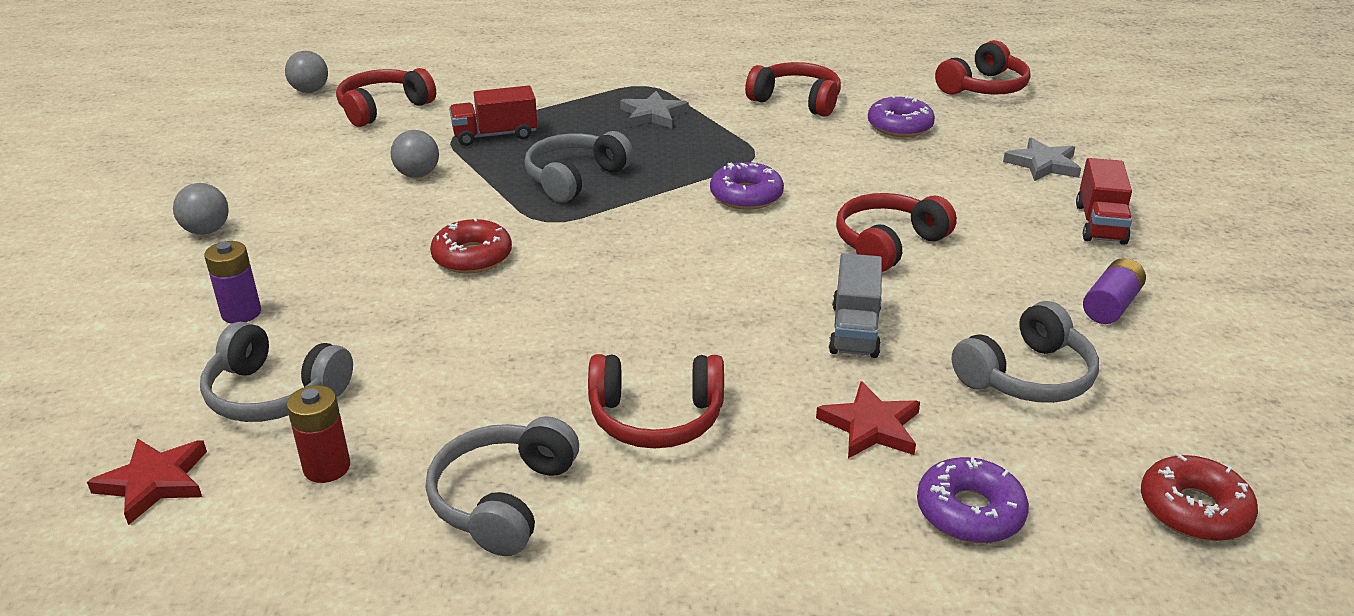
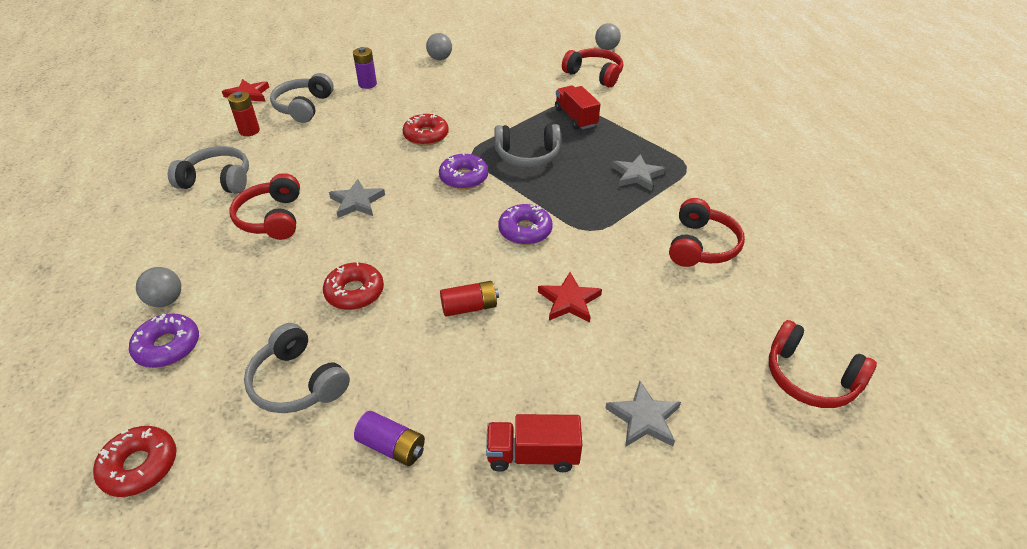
camera: 80 degrees right, 10 degrees up
grey ball [390,130,439,178] -> grey ball moved to [136,267,181,307]
grey headphones [525,131,633,203] -> grey headphones turned 150 degrees clockwise [494,124,561,168]
red star [816,381,920,458] -> red star moved to [538,272,602,323]
grey truck [829,253,882,358] -> red donut [323,262,384,310]
red headphones [836,193,957,272] -> red battery [440,281,499,317]
purple donut [868,95,935,137] -> purple donut moved to [439,153,488,189]
none -> grey star [329,179,385,218]

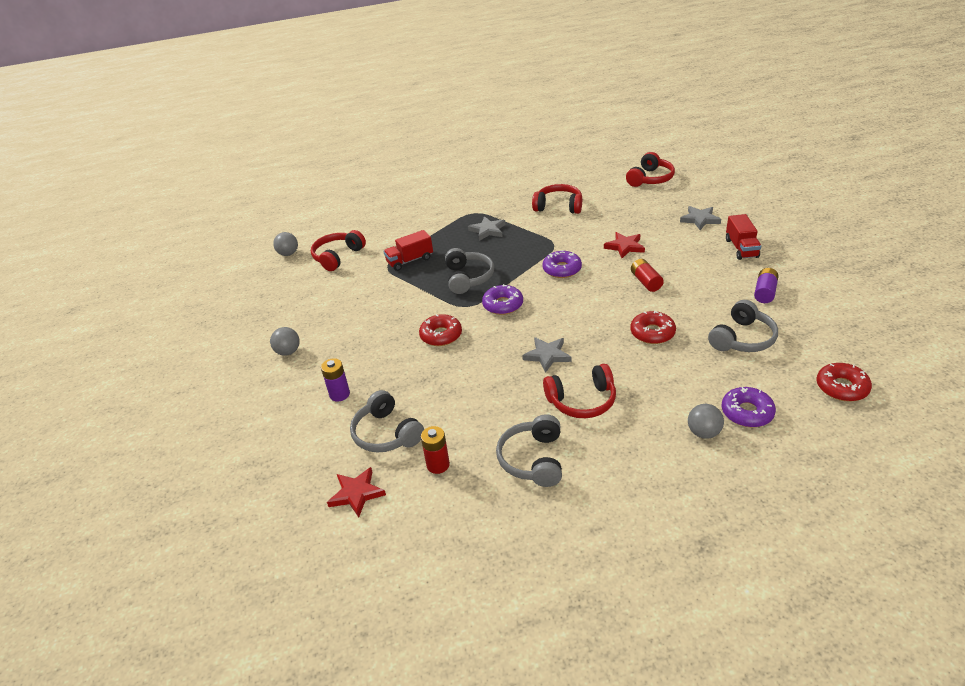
camera: 90 degrees left, 5 degrees down
grey headphones [270,73,334,123] -> grey headphones turned 45 degrees clockwise [350,390,424,453]

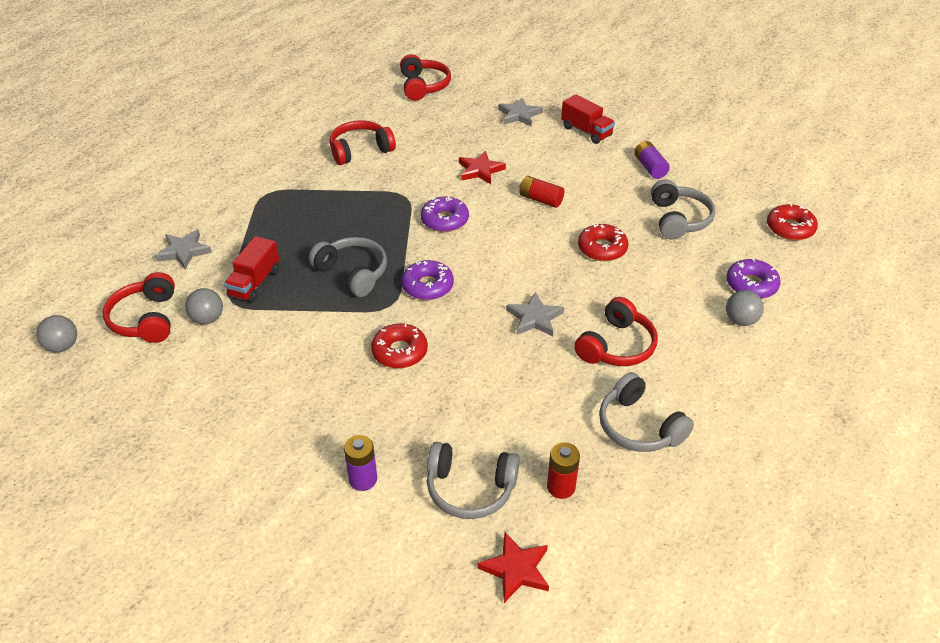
camera: 45 degrees left, 5 degrees up
grey ball [270,327,300,356] -> grey ball moved to [185,288,223,324]
grey star [468,216,505,241] -> grey star moved to [155,229,212,269]

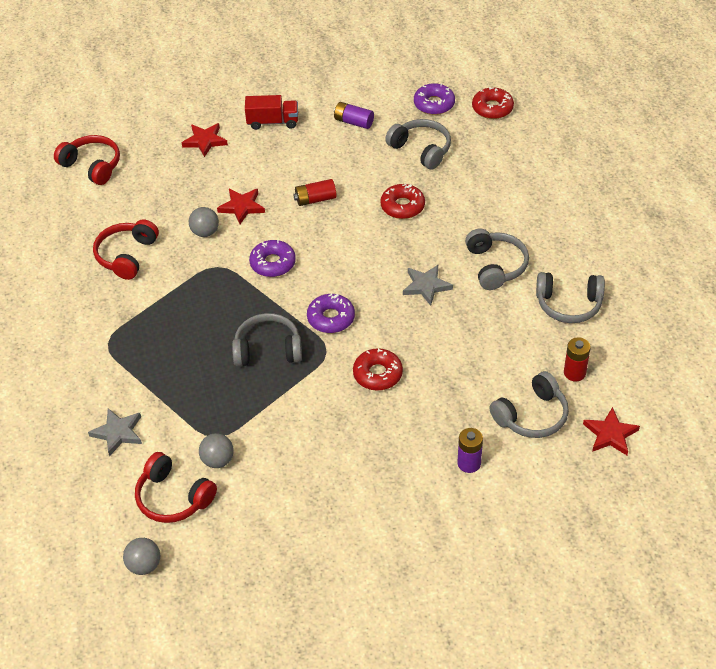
camera: 45 degrees left, 5 degrees up
red truck [224,236,279,303] -> none
grey star [498,98,543,126] -> red star [182,123,228,157]
red headphones [574,297,658,366] -> grey headphones [465,228,529,290]
grey ball [726,290,764,326] -> grey ball moved to [189,207,219,237]
purple donut [727,258,781,299] -> purple donut moved to [414,83,455,115]

